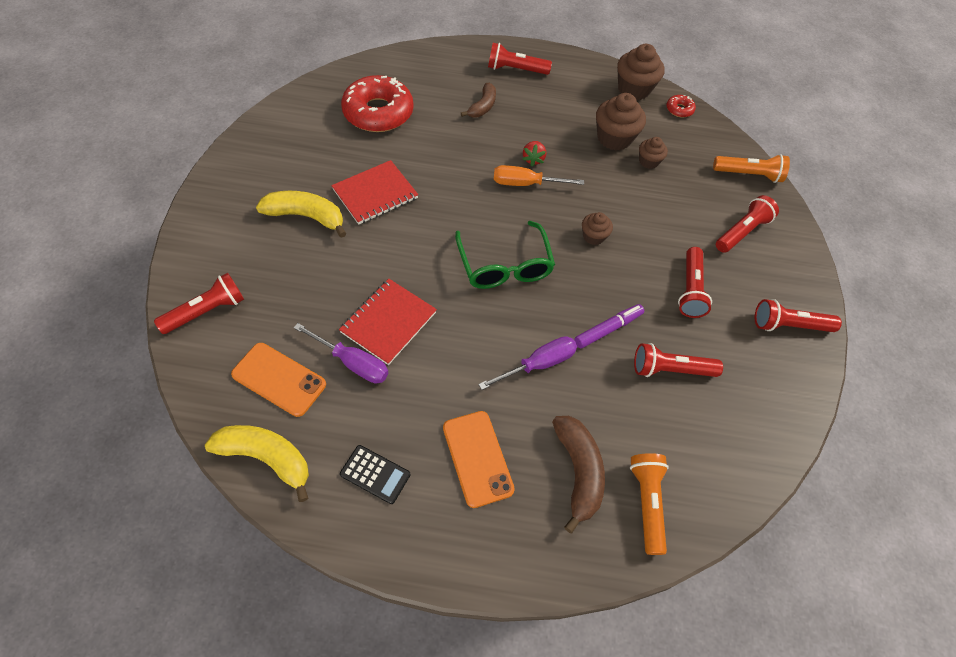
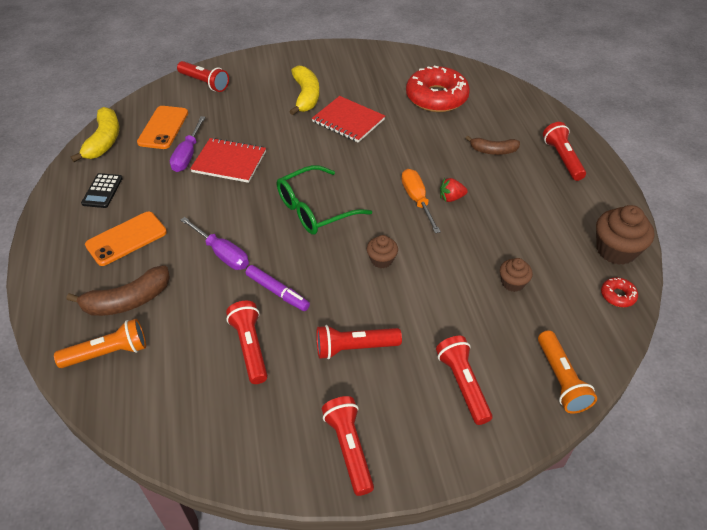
camera: 75 degrees right, 10 degrees down
brown cupcake [596,93,646,151] -> none
red flashlight [716,195,779,253] -> red flashlight turned 135 degrees counterclockwise [436,336,493,425]

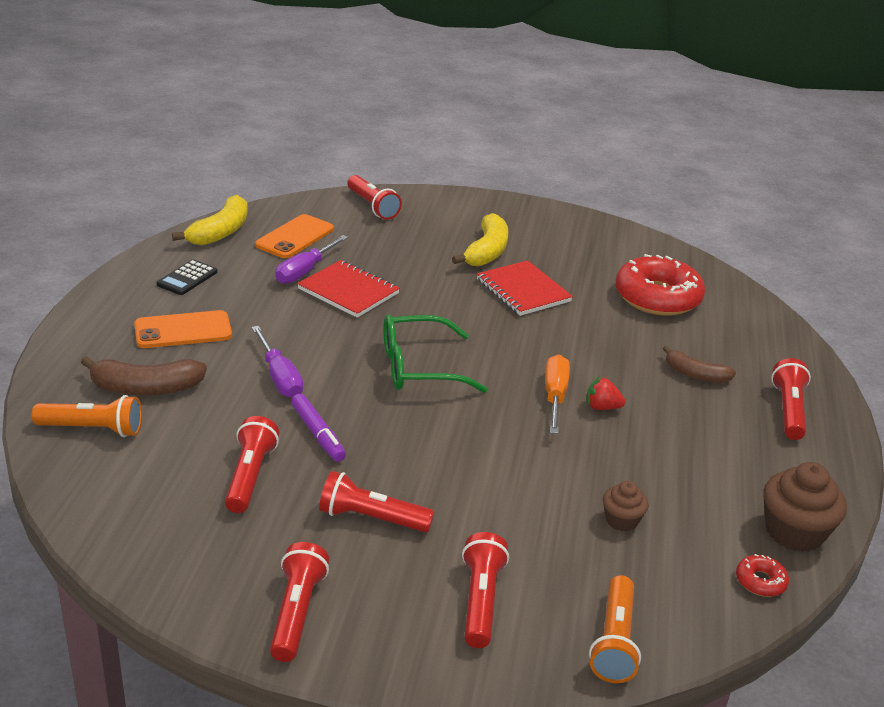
camera: 20 degrees right, 15 degrees down
brown cupcake [367,235,398,268] -> none

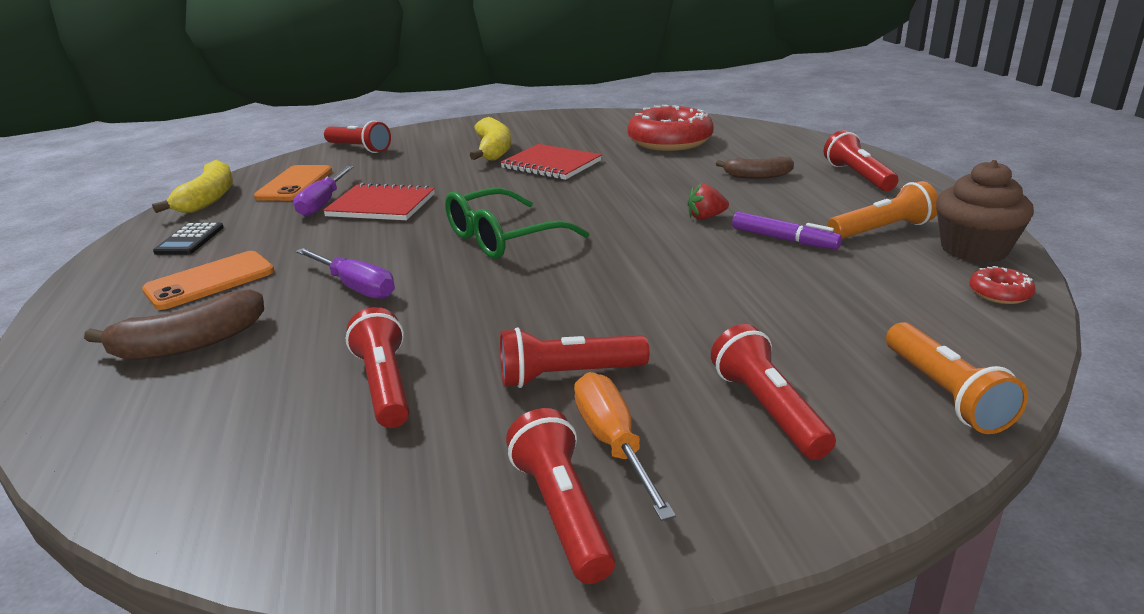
camera: 20 degrees left, 5 degrees down
orange flashlight [32,395,142,437] -> orange flashlight moved to [827,181,938,239]
purple marker [291,394,346,462] -> purple marker moved to [732,212,842,249]
orange screwdriver [545,355,570,434] -> orange screwdriver moved to [574,372,676,521]
brown cupcake [603,481,649,531] -> none

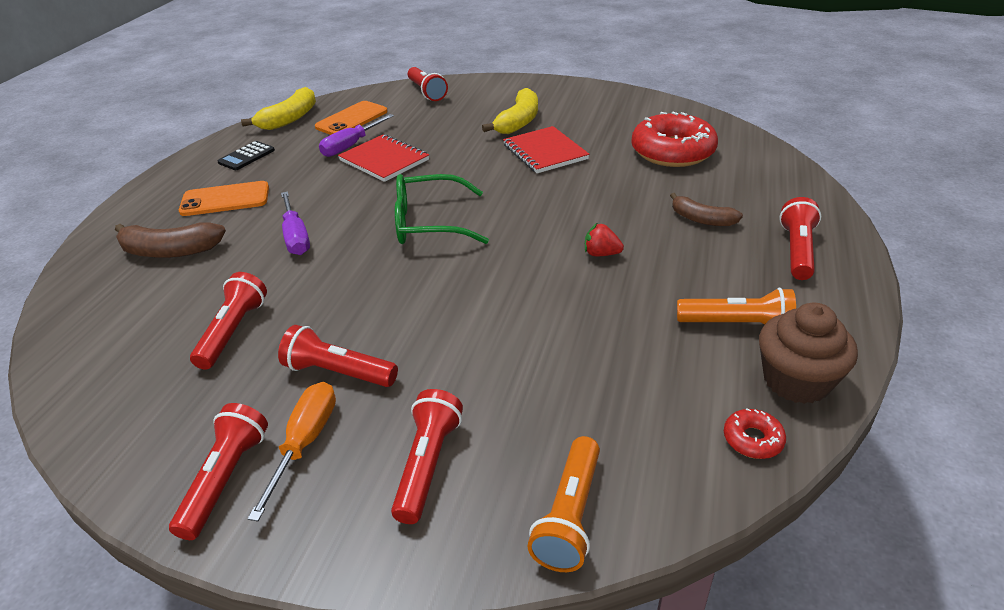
camera: 30 degrees right, 10 degrees up
purple marker [732,212,842,249] -> none

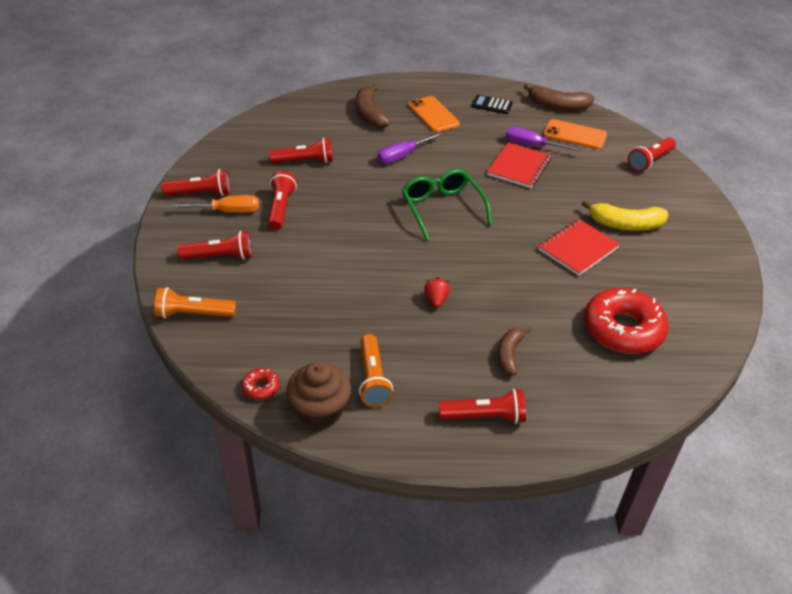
camera: 70 degrees right, 5 degrees up
yellow banana [241,87,316,130] -> brown banana [524,84,594,111]

